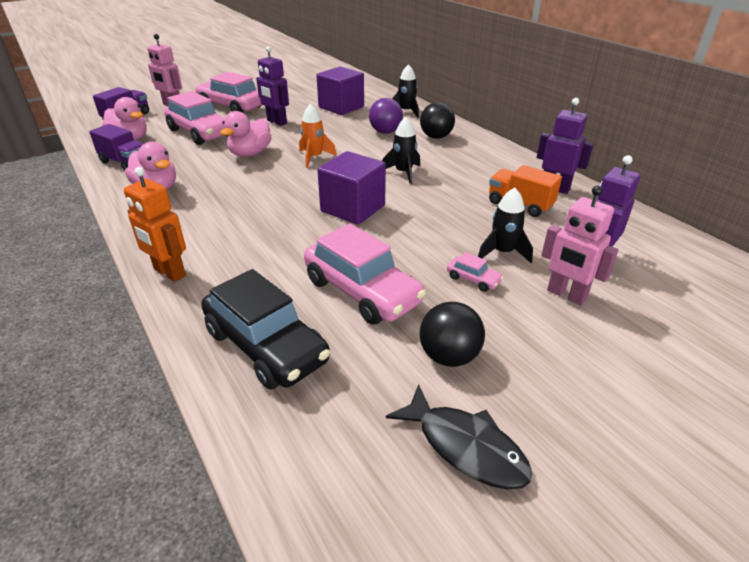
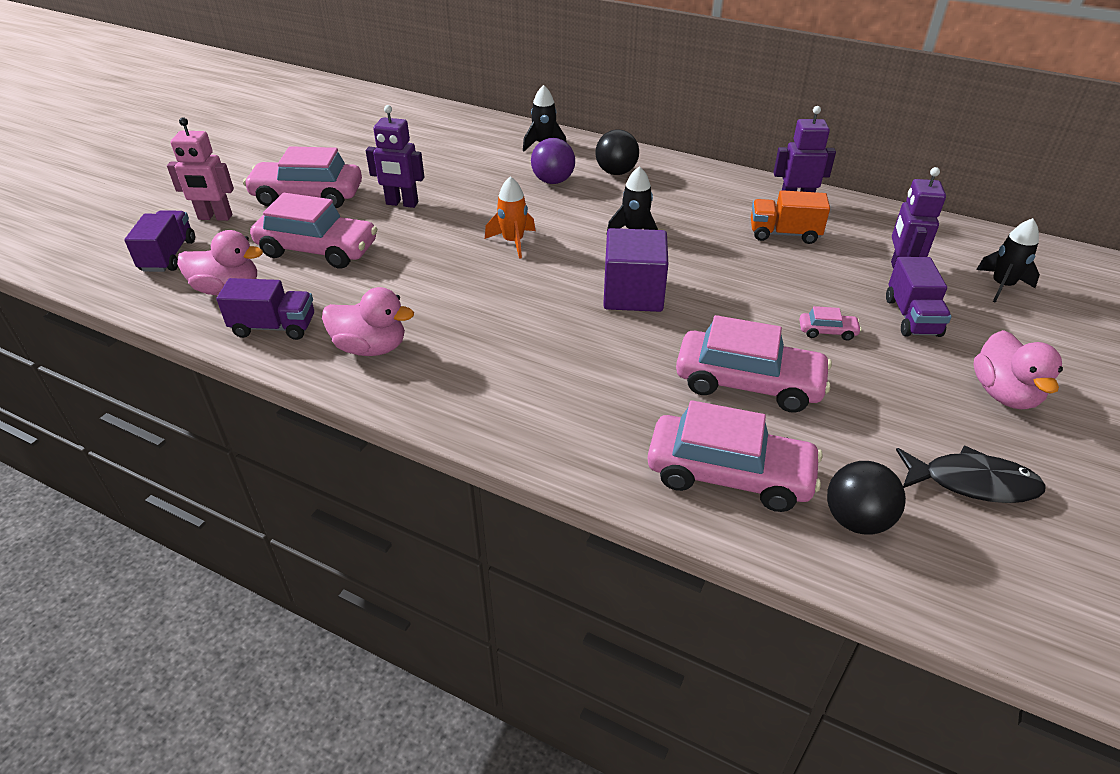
camera: 30 degrees left, 5 degrees up
orange robot [124,167,186,282] -> none
black car [201,269,330,390] -> pink car [648,400,822,512]
pink duck [220,111,271,157] -> pink duck moved to [973,330,1063,409]
purple cube [316,67,364,115] -> none
black ball [420,302,485,367] -> black ball moved to [827,461,906,535]
black rocket [478,188,533,263] -> black rocket moved to [976,218,1040,303]
pink robot [541,186,618,305] -> purple truck [886,257,952,337]

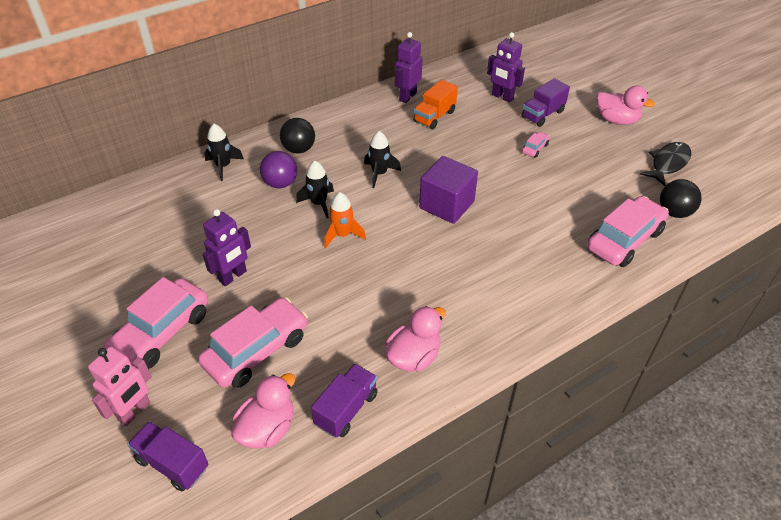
camera: 60 degrees left, 5 degrees up
pink car [676,315,832,413] -> none
purple truck [886,257,952,337] -> purple truck turned 105 degrees clockwise [521,78,570,127]
black rocket [976,218,1040,303] -> black rocket moved to [296,161,334,218]

